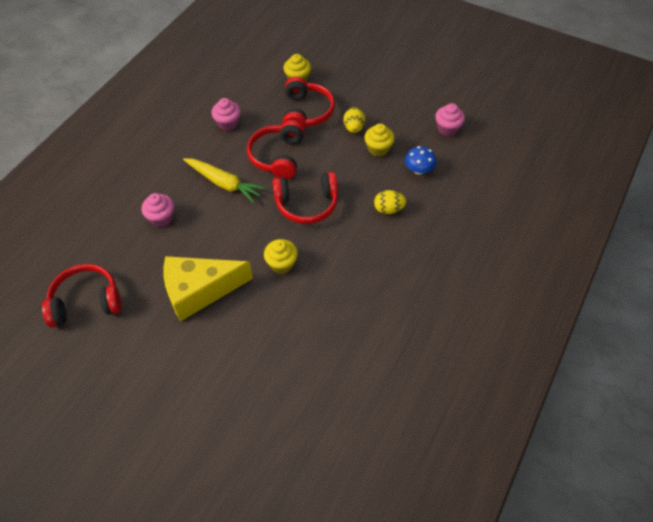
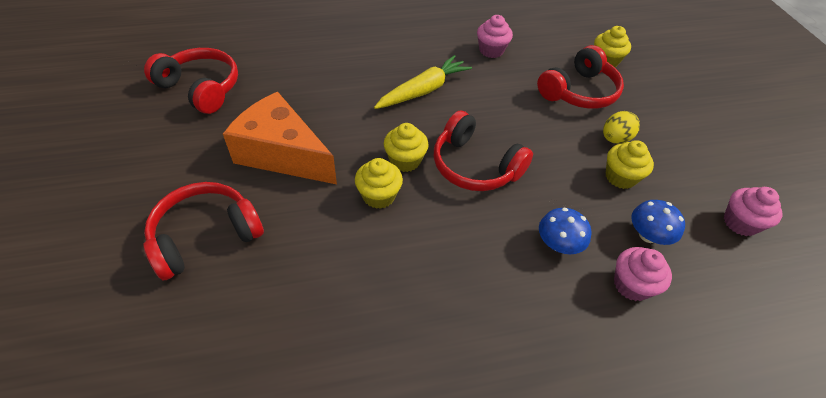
camera: 45 degrees right, 5 degrees down
pink cupcake [141,193,174,227] -> pink cupcake moved to [614,247,672,301]
yellow cheese [164,256,253,322] -> orange cheese [223,92,337,185]
yellow carrot [183,158,266,203] -> yellow carrot turned 120 degrees counterclockwise [374,55,472,109]
red headphones [247,120,305,179] -> red headphones moved to [143,182,264,280]
yellow egg [374,190,406,214] -> blue mushroom [539,208,592,254]
none -> yellow cupcake [384,123,429,172]

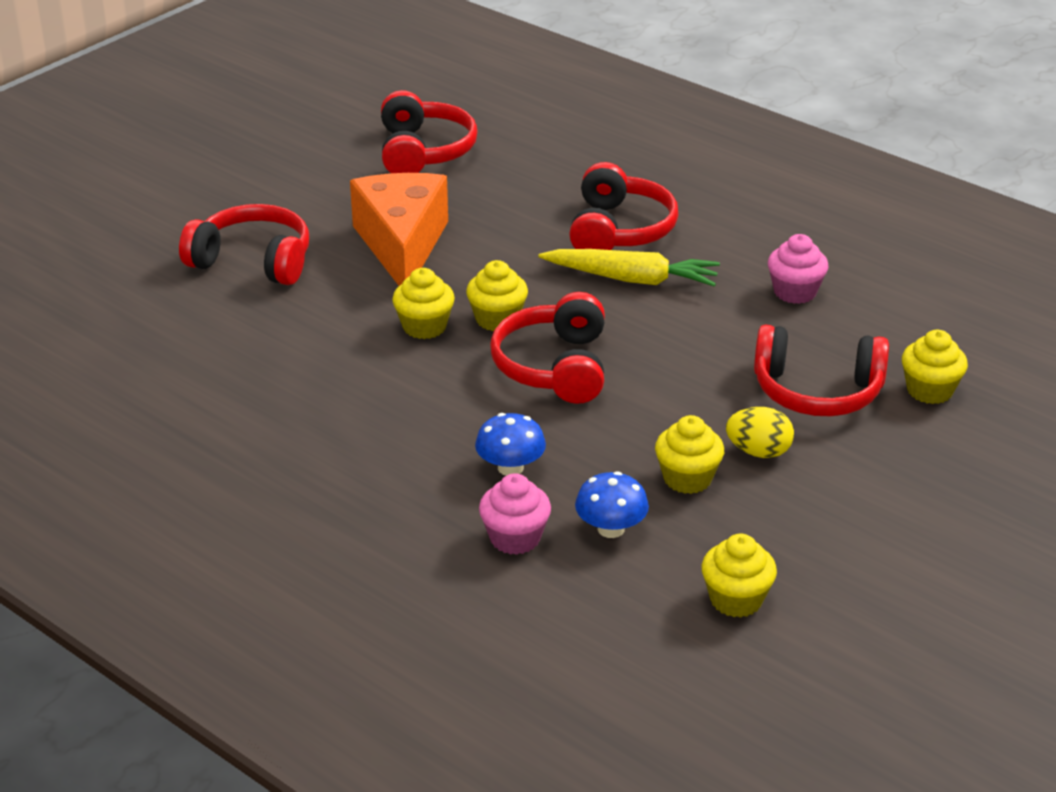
camera: 55 degrees right, 15 degrees down
pink cupcake [724,187,783,236] -> yellow cupcake [701,534,777,618]
none -> red headphones [569,162,678,250]

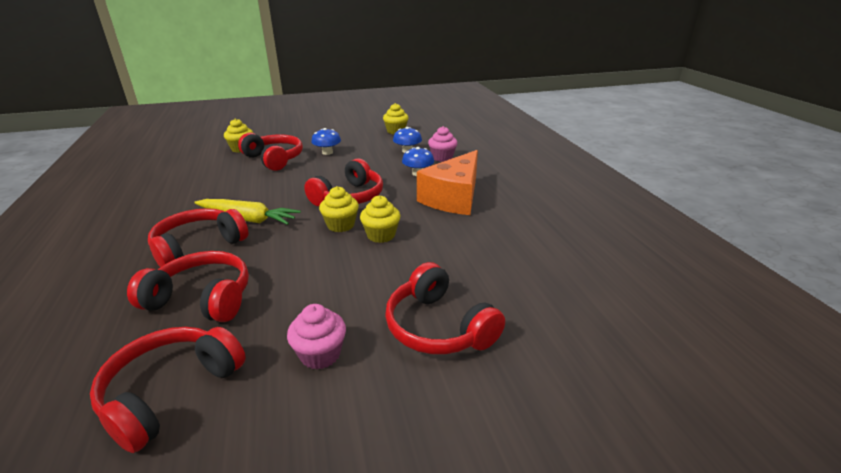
camera: 145 degrees left, 5 degrees down
orange cheese [350,173,448,286] -> orange cheese moved to [417,150,478,215]
yellow carrot [538,249,720,287] -> yellow carrot turned 150 degrees clockwise [194,199,301,225]
yellow cupcake [655,415,724,494] -> none
yellow egg [726,407,794,458] -> blue mushroom [311,128,341,155]
pink cupcake [768,234,829,304] -> pink cupcake moved to [287,304,346,369]
none -> red headphones [127,251,249,322]

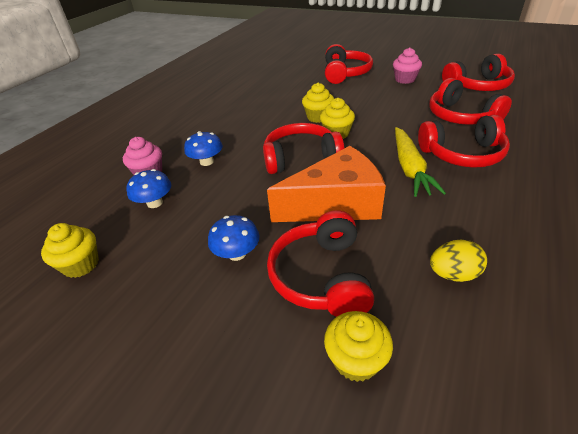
camera: 135 degrees left, 10 degrees up
yellow carrot [194,199,301,225] -> yellow carrot turned 150 degrees counterclockwise [395,127,446,197]
orange cheese [417,150,478,215] -> orange cheese moved to [267,146,386,222]
none -> yellow egg [430,240,487,282]

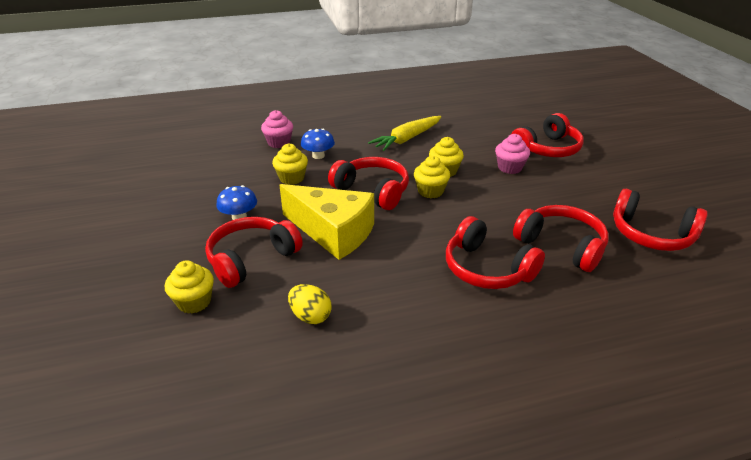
camera: 45 degrees right, 5 degrees down
yellow cupcake [41,223,99,278] -> yellow cupcake moved to [272,143,308,185]
blue mushroom [127,169,171,208] -> none
orange cheese [267,146,386,222] -> yellow cheese [279,184,374,260]
pink cupcake [393,47,422,84] -> pink cupcake moved to [495,134,530,174]
yellow carrot [395,127,446,197] -> yellow carrot moved to [368,116,441,151]
red headphones [429,78,512,125] -> red headphones turned 120 degrees clockwise [513,205,609,272]

